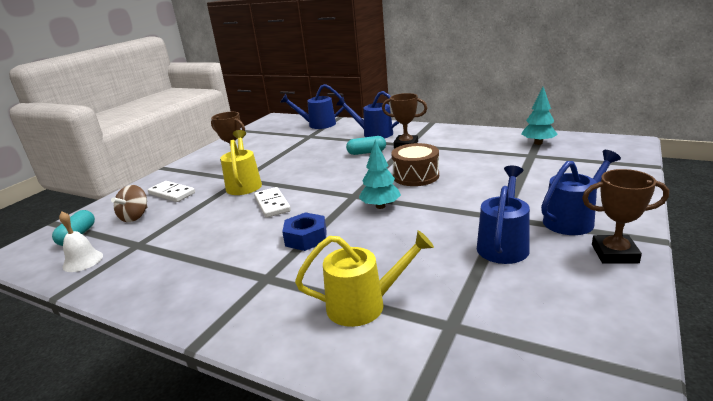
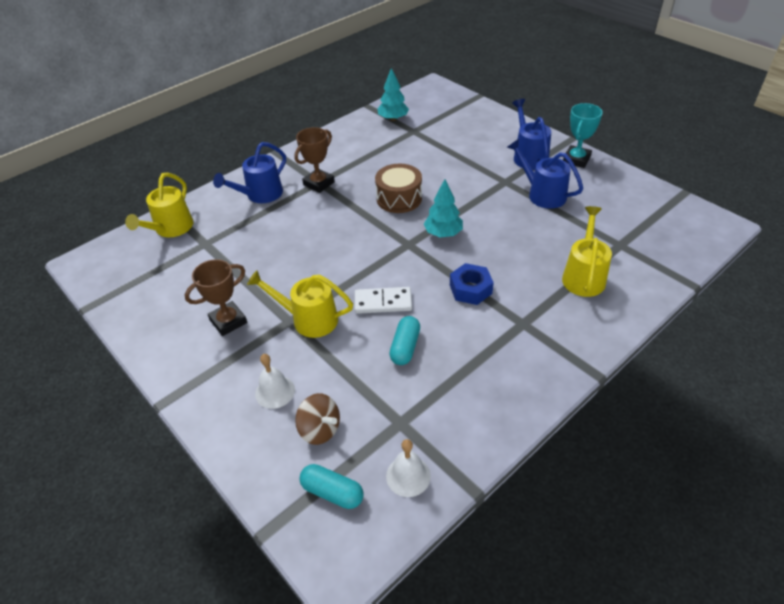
camera: 70 degrees left, 20 degrees up
white domino [148,181,195,202] -> white bell [255,354,295,409]
blue watering can [280,84,344,129] -> yellow watering can [125,173,193,237]
turquoise capsule [346,136,386,155] -> turquoise capsule moved to [389,316,420,365]
brown trophy [582,169,669,263] -> turquoise trophy [563,103,603,168]

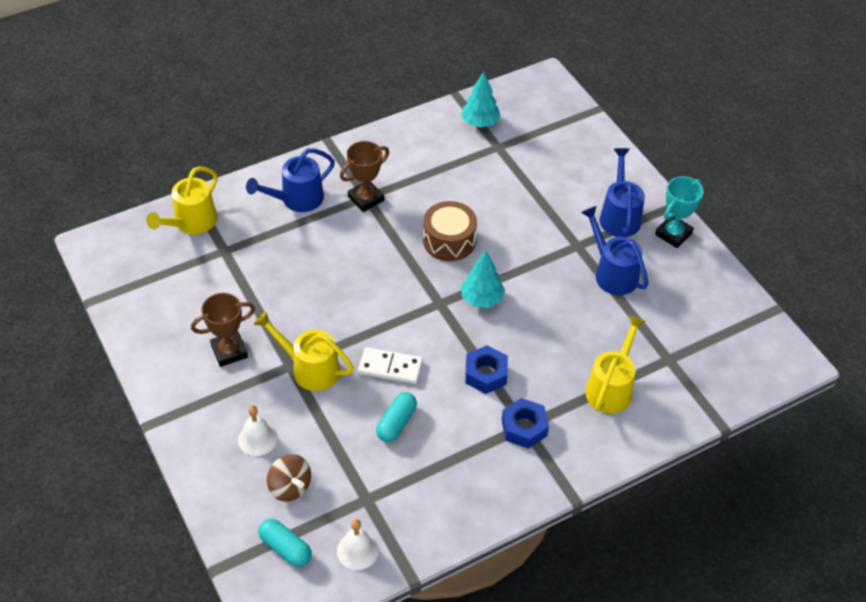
camera: 10 degrees right, 5 degrees up
none -> blue nut [502,398,549,449]

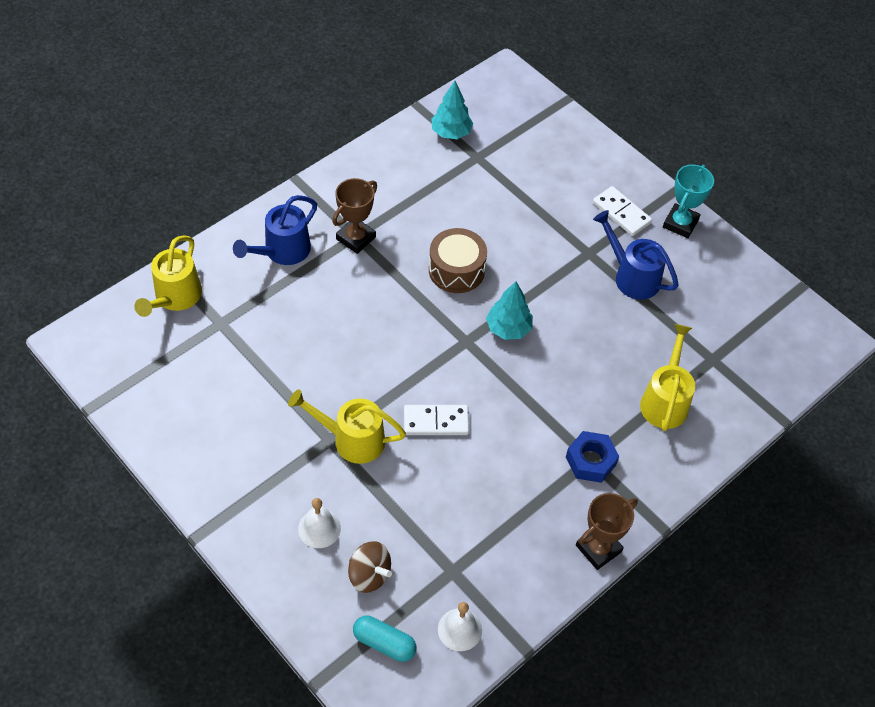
camera: 15 degrees left, 5 degrees up
brown trophy [191,293,255,367] -> brown trophy moved to [576,493,638,570]
turquoise capsule [376,392,417,442] -> none
blue nut [465,345,508,394] -> none
blue watering can [599,148,645,237] -> white domino [593,186,652,236]

